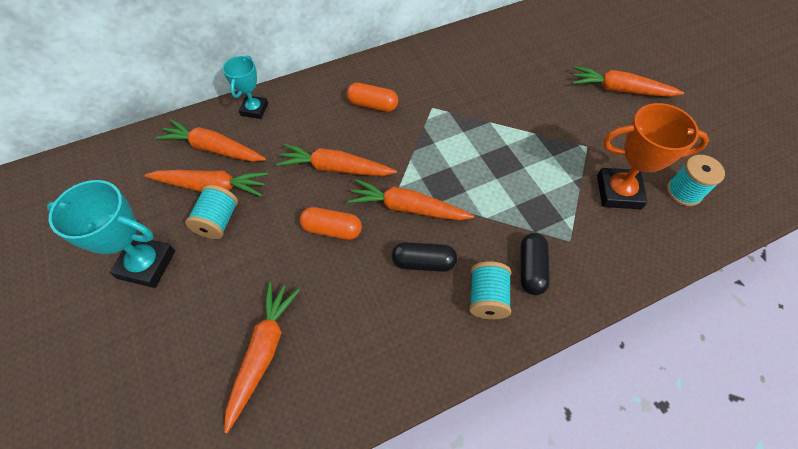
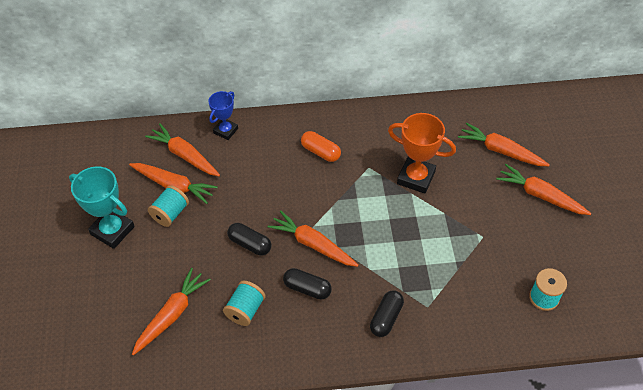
camera: 20 degrees right, 5 degrees down
turquoise trophy [223,55,268,119] -> blue trophy [208,91,238,140]
orange carrot [276,144,397,176] -> orange carrot moved to [458,122,550,166]
orange capsule [300,207,362,240] -> black capsule [227,223,272,256]
turquoise spool [469,261,511,319] -> turquoise spool moved to [223,281,266,326]
orange trophy [597,103,709,209] -> orange trophy moved to [388,113,456,194]

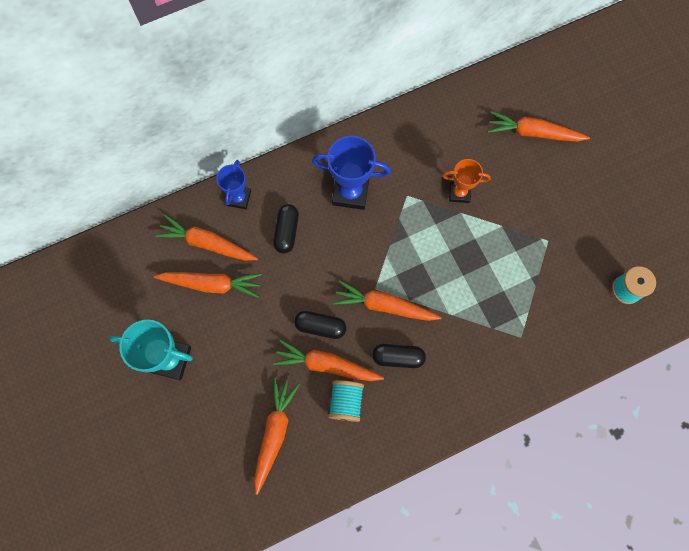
camera: 20 degrees left, 20 degrees up
turquoise spool [148,185,189,227] -> none
orange capsule [301,131,341,162] -> blue trophy [312,136,391,210]
black capsule [370,290,404,337] -> black capsule moved to [273,204,299,254]
orange trophy [388,113,456,194] -> orange trophy [442,159,491,203], size x0.63
orange carrot [496,164,591,215] -> orange carrot moved to [273,340,384,381]

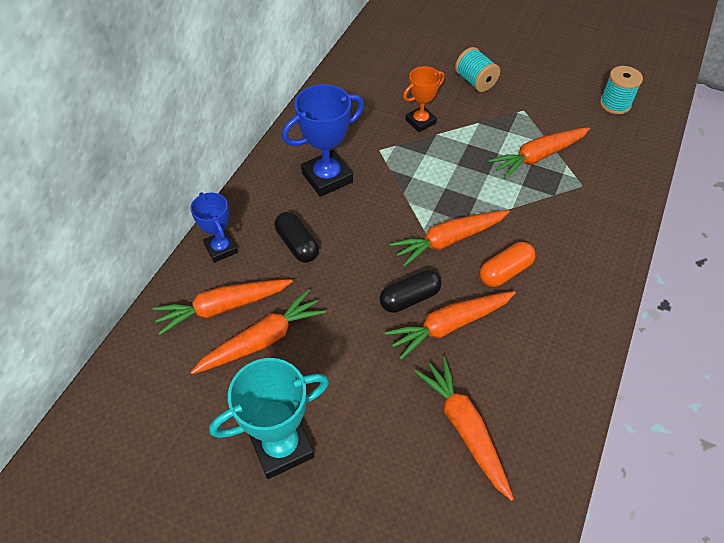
camera: 40 degrees left, 20 degrees down
turquoise spool [328,380,364,422] -> turquoise spool moved to [455,47,500,92]
black capsule [372,344,426,368] -> orange capsule [480,242,535,287]
orange carrot [488,111,590,142] -> orange carrot moved to [488,127,590,179]

